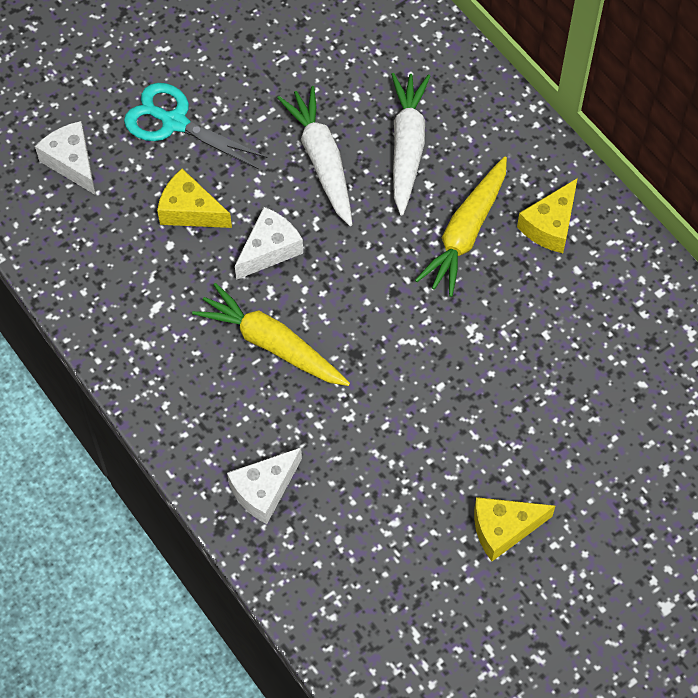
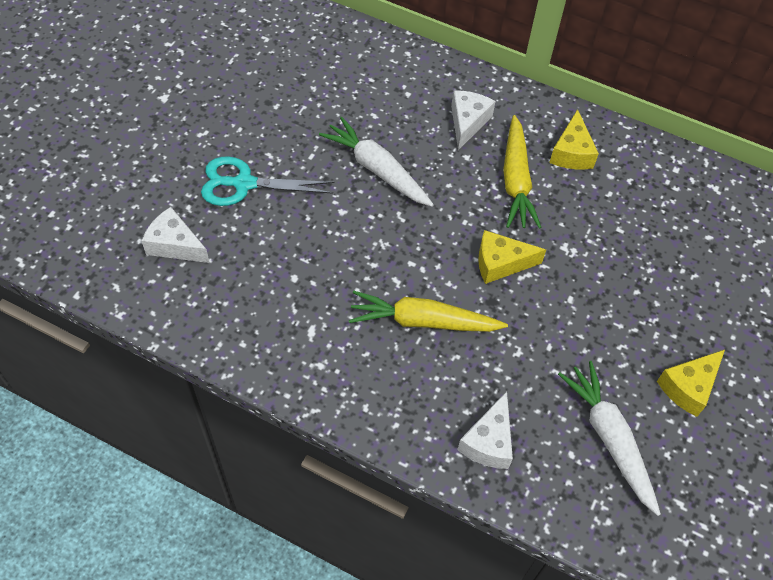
camera: 30 degrees left, 5 degrees down
yellow cheese [157,169,232,228] -> yellow cheese moved to [478,230,546,284]
white cheese [235,207,303,280] -> white cheese moved to [451,90,496,150]
white carrot [391,73,430,216] -> white carrot moved to [558,361,661,516]

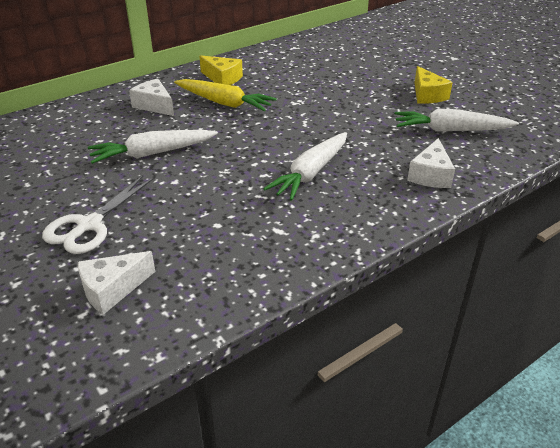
camera: 60 degrees left, 20 degrees down
turquoise scissors [201,156,334,206] -> white scissors [42,176,154,254]
yellow carrot [349,291,508,332] -> white carrot [264,132,347,201]
white cheese [457,391,513,469] -> white cheese turned 60 degrees clockwise [407,138,455,188]
yellow cheese [478,230,546,284] -> none

